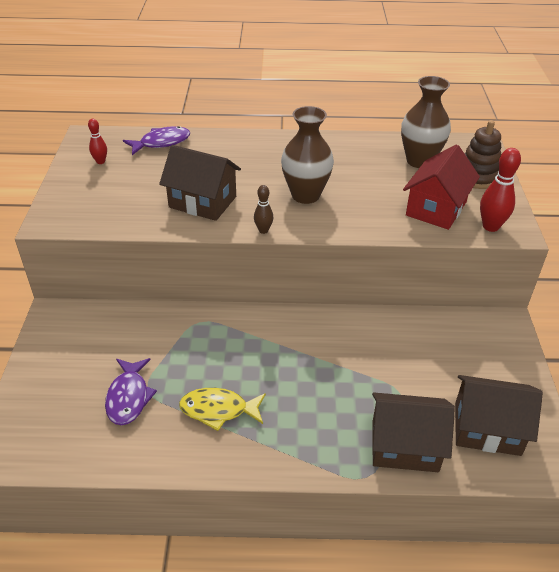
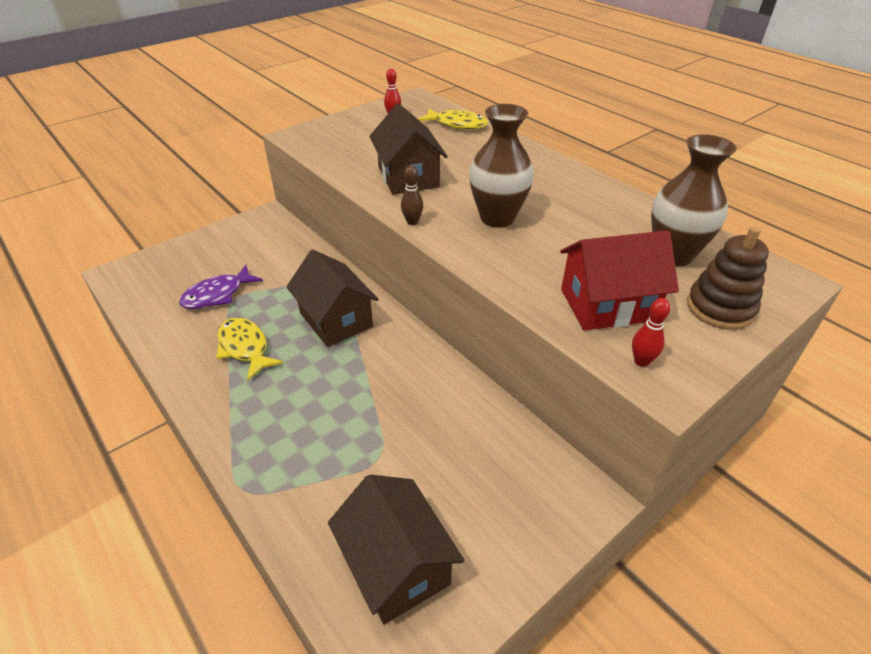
camera: 50 degrees right, 0 degrees up
purple fish [123,126,190,155] -> yellow fish [418,108,488,130]
brown house [372,393,455,472] -> brown house moved to [286,250,379,347]
red bowling pin [480,148,521,232] -> red bowling pin [632,298,670,367], size x0.59

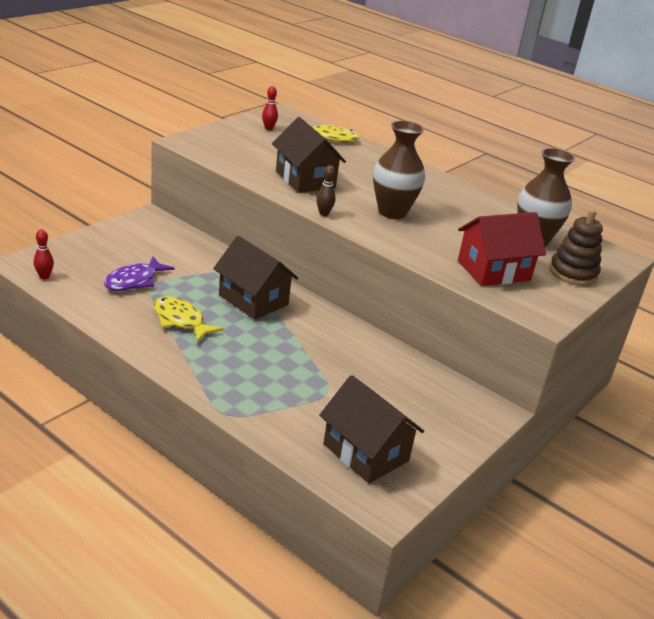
camera: 15 degrees left, 10 degrees down
red bowling pin [632,298,670,367] -> red bowling pin moved to [34,229,54,279]

